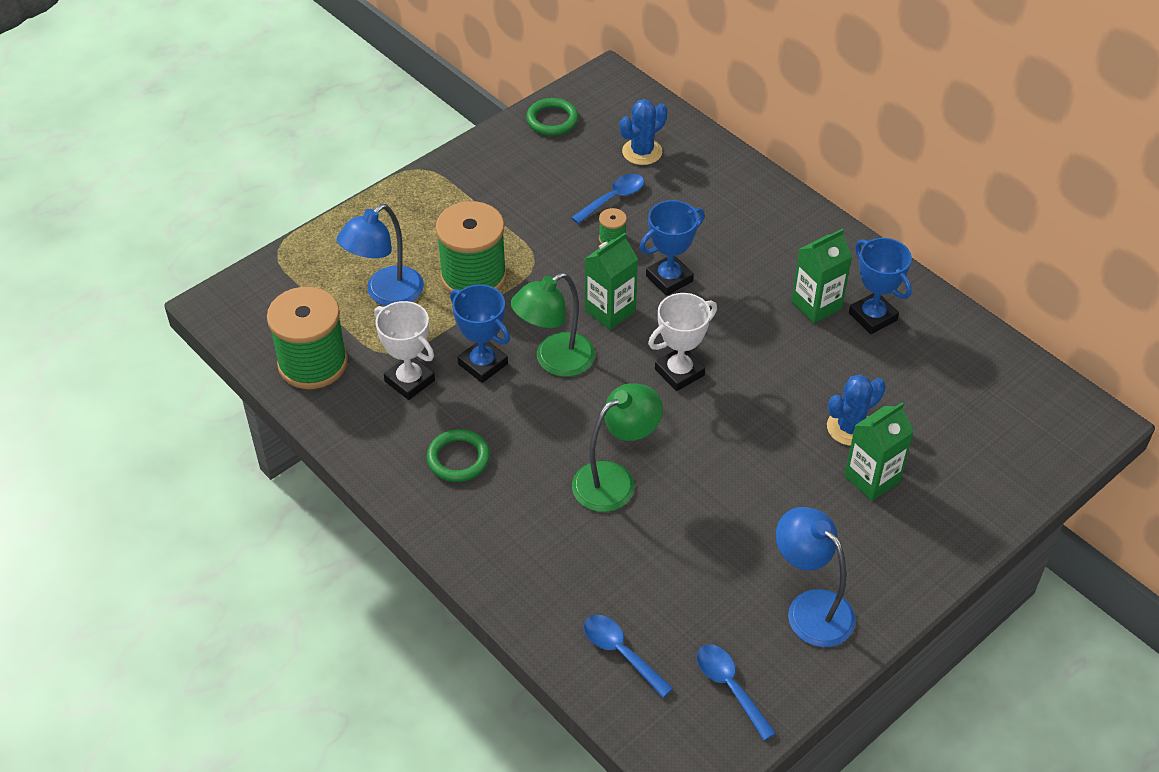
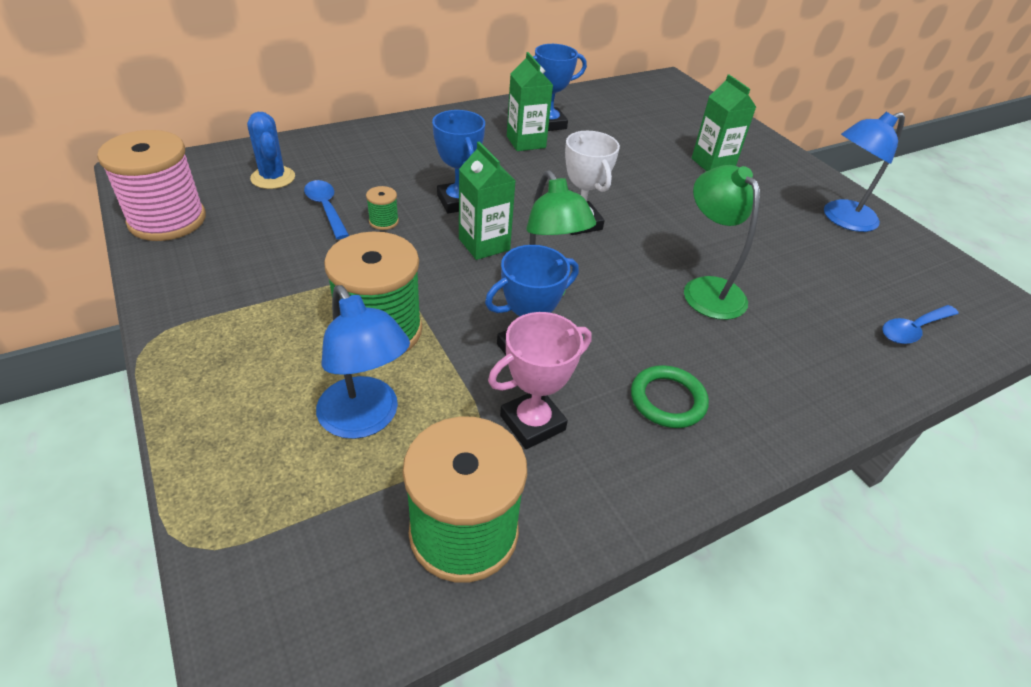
camera: 80 degrees left, 5 degrees down
white trophy [374,301,435,400] -> pink trophy [488,312,592,449]
green ring [526,98,579,136] -> pink spool [97,130,206,241]
blue spoon [697,644,776,741] -> none
blue cactus [827,375,886,446] -> none

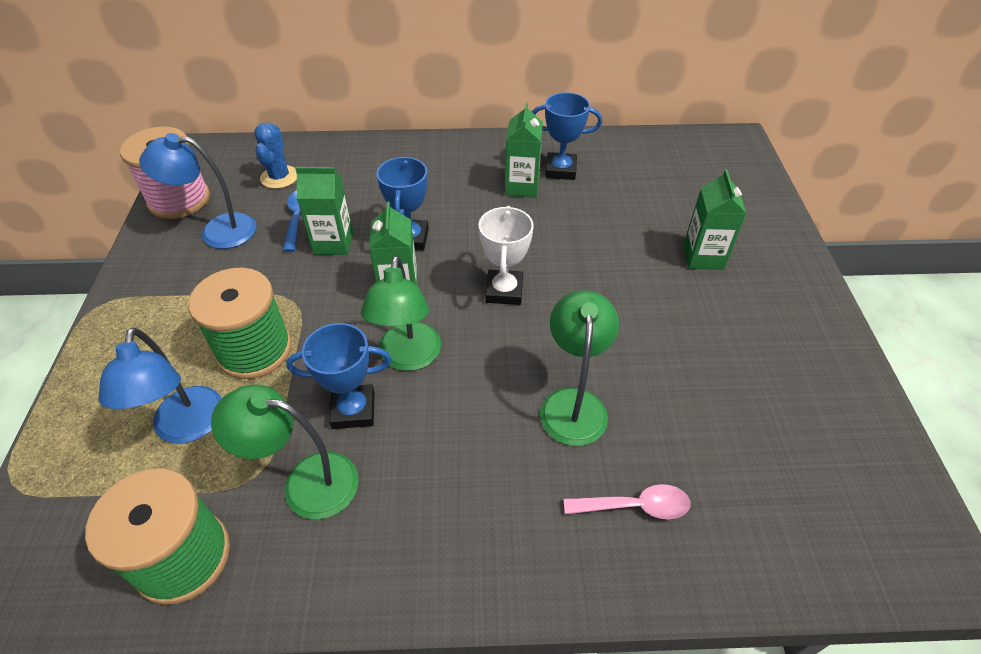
camera: 30 degrees right, 5 degrees up
green spool [366,186,399,230] -> green carton [295,167,353,255]
pink trophy [488,312,592,449] -> green lamp [211,384,359,519]
green ring [631,365,709,428] -> none
blue lamp [824,112,905,232] -> blue lamp moved to [139,133,257,249]
blue spoon [883,305,959,344] -> none
none -> pink spoon [563,484,691,519]

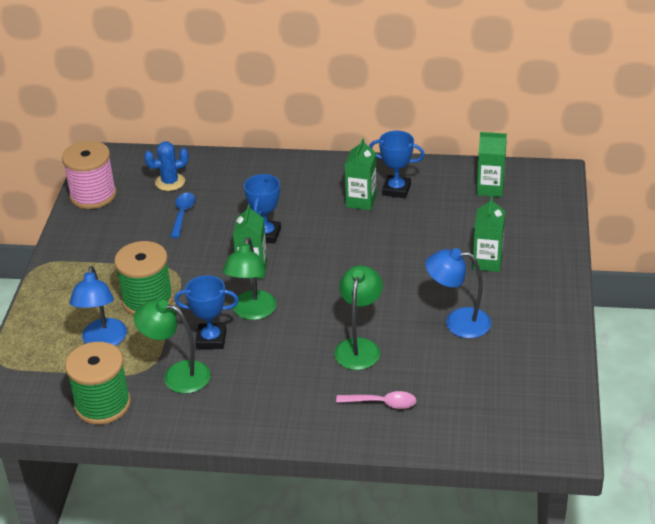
camera: 10 degrees right, 10 degrees down
blue lamp [139,133,257,249] -> blue lamp moved to [425,248,491,338]
blue cactus [254,123,297,189] -> blue cactus turned 60 degrees clockwise [144,142,189,191]
green carton [295,167,353,255] -> green carton moved to [477,132,507,197]
white trophy [479,206,534,305] -> none

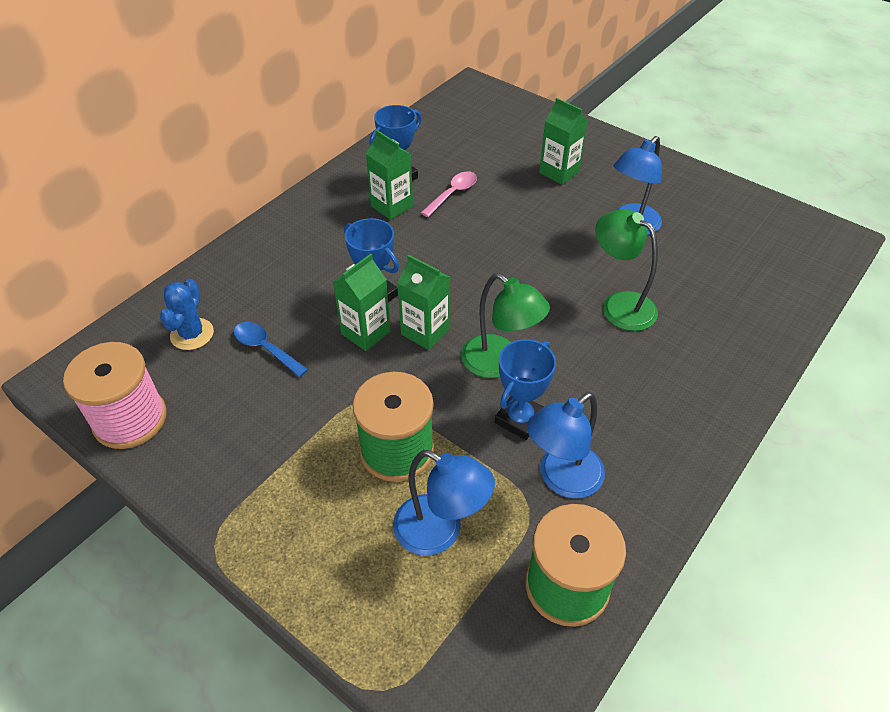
camera: 60 degrees left, 10 degrees up
green lamp [134,299,211,394] -> blue lamp [527,392,605,499]
pink spoon [336,391,416,409] -> pink spoon moved to [421,171,477,217]
green carton [477,132,507,197] -> green carton moved to [333,254,391,351]

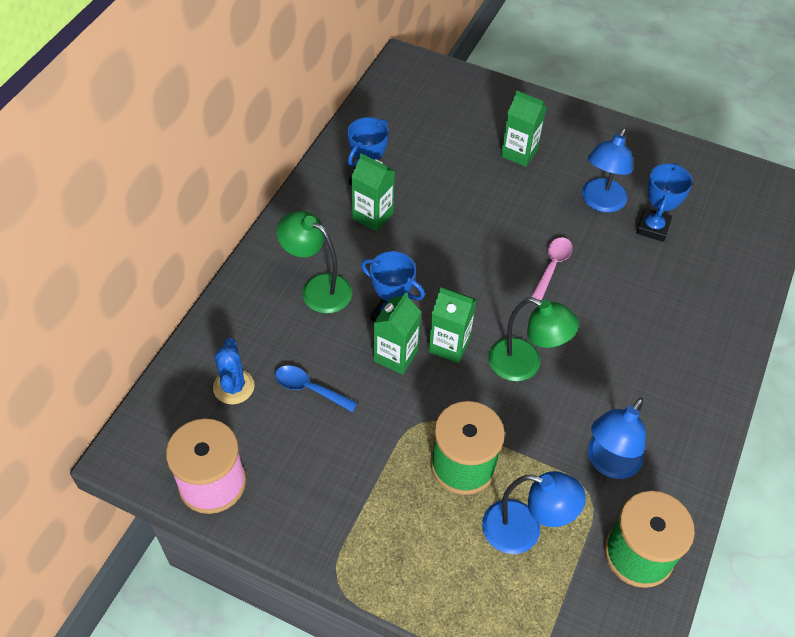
camera: 15 degrees left, 5 degrees up
pink spoon [421,171,477,217] -> pink spoon moved to [532,237,573,300]
blue trophy [495,339,556,440] -> blue trophy moved to [636,163,693,242]
green lamp [595,209,658,331] -> green lamp moved to [276,211,352,314]

